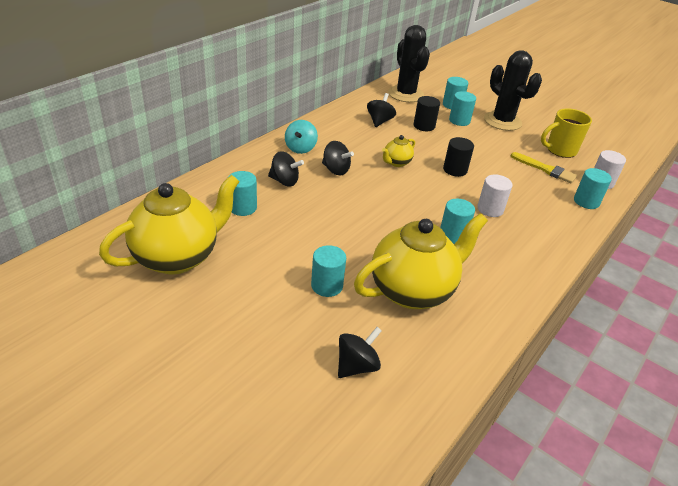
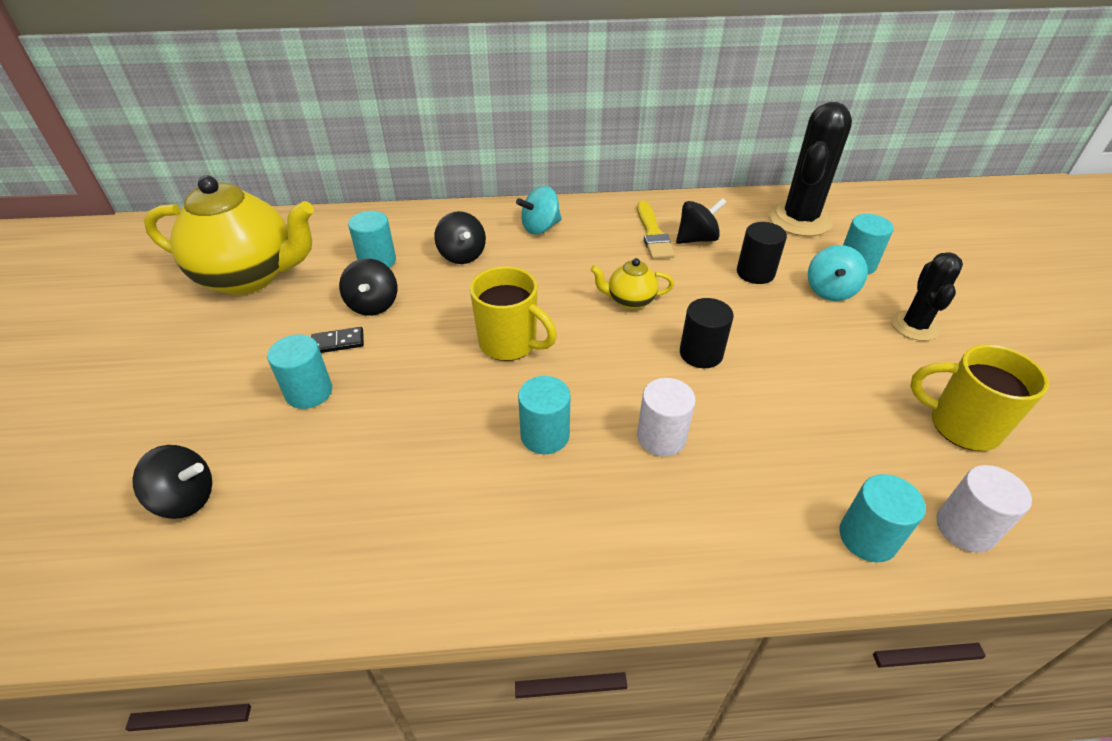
camera: 50 degrees right, 5 degrees up
black spinning top [322,141,354,175] -> black spinning top moved to [339,258,397,316]
yellow teapot [354,213,488,309] -> none
turquoise cylinder [449,91,476,126] -> turquoise spinning top [808,245,868,301]
black cactus [484,50,542,131] -> black cactus [891,252,963,341], size x0.61
yellow brush [511,152,577,183] -> yellow brush moved to [637,201,675,259]
none -> black domino [311,327,364,353]
none -> yellow mug [470,266,557,361]

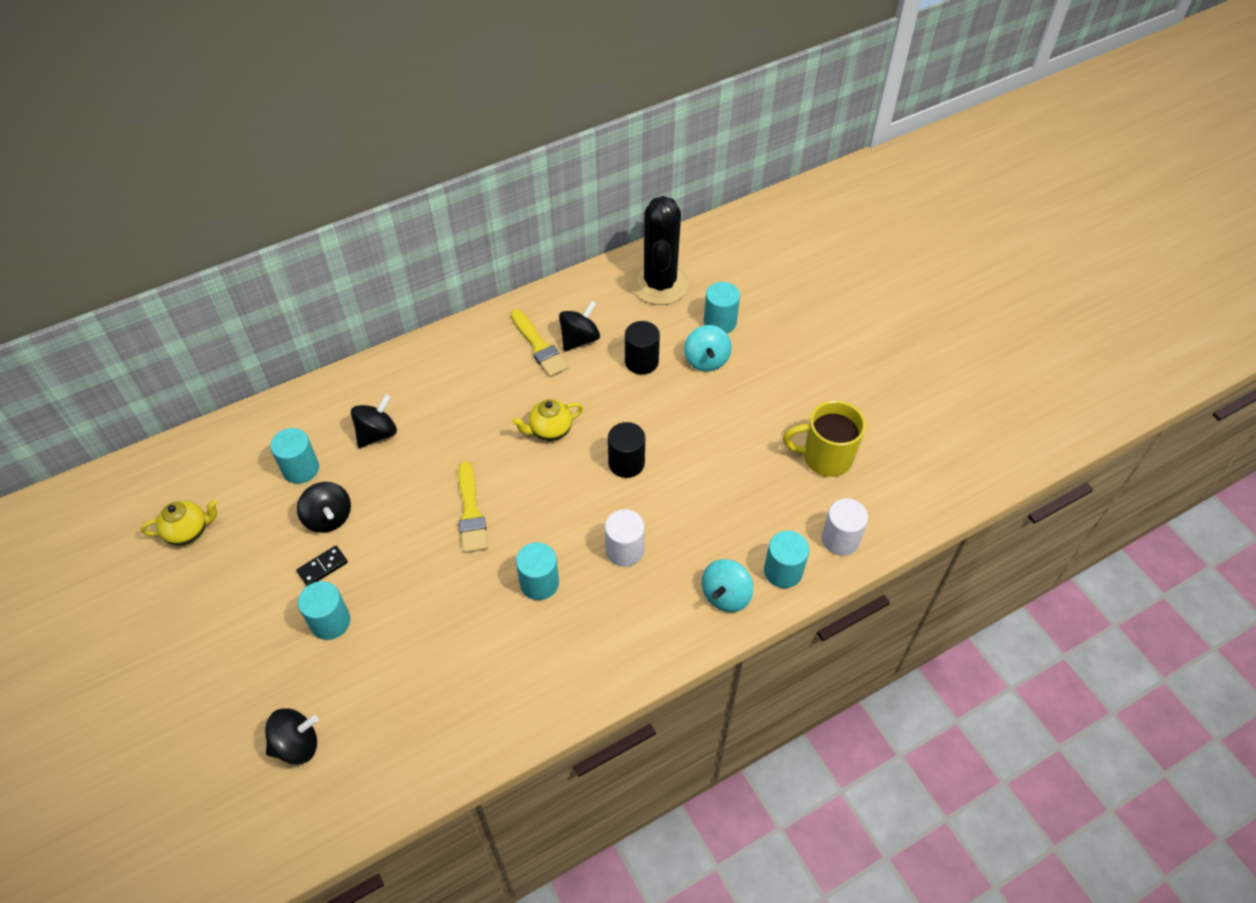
camera: 25 degrees left, 10 degrees up
yellow teapot [144,175,314,295] -> yellow teapot [140,500,218,546], size x0.45
black spinning top [434,211,486,264] -> black spinning top turned 90 degrees counterclockwise [351,394,397,448]
yellow mug [470,266,557,361] -> yellow brush [458,461,488,553]
turquoise spinning top [516,186,562,235] -> turquoise spinning top moved to [702,559,753,612]
black cactus [891,252,963,341] -> none

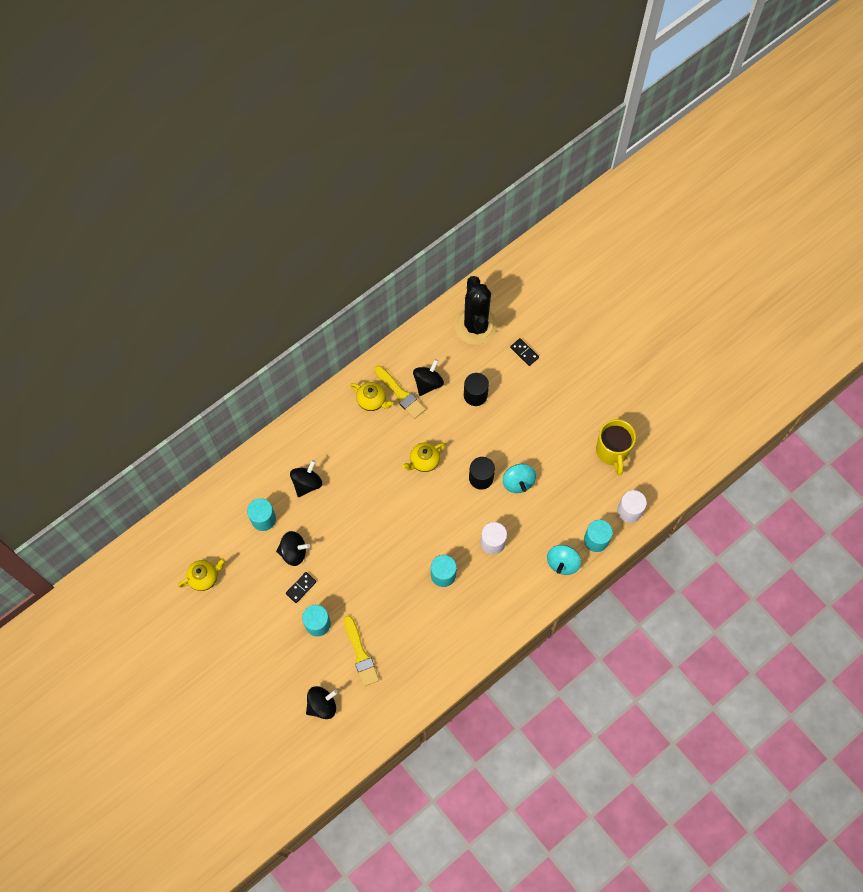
camera: 10 degrees left, 15 degrees up
black spinning top [297,482,351,533] -> black spinning top turned 45 degrees counterclockwise [276,531,310,566]
yellow brush [458,461,488,553] -> yellow brush moved to [344,615,379,686]
turquoise spinning top [684,325,731,372] -> turquoise spinning top moved to [503,464,536,493]
turquoise cylinder [704,282,740,333] -> black domino [510,338,539,366]
yellow mug [783,400,866,477] -> yellow mug turned 90 degrees counterclockwise [596,419,636,475]
none -> yellow teapot [350,382,394,411]

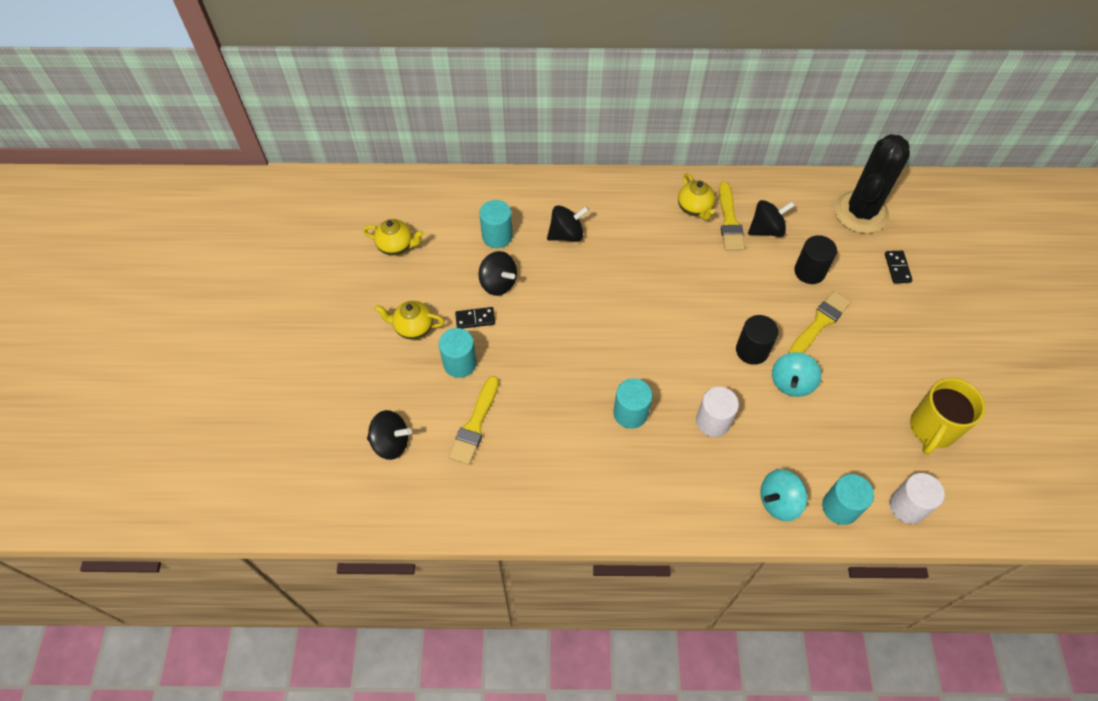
camera: 40 degrees right, 10 degrees down
yellow teapot [402,442,446,472] -> yellow teapot moved to [375,301,445,339]
none -> yellow brush [788,291,851,353]

